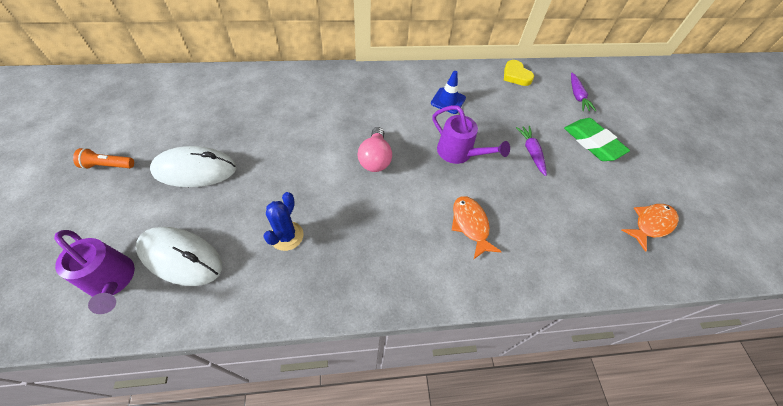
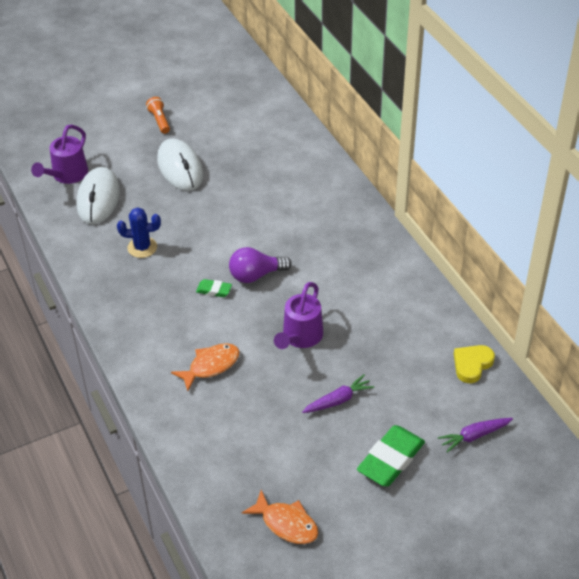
camera: 75 degrees right, 10 degrees down
pink light bulb [358,127,392,172] -> purple light bulb [229,247,292,283]
blue traffic cone [431,71,466,114] -> none
none -> green eraser [196,279,232,297]

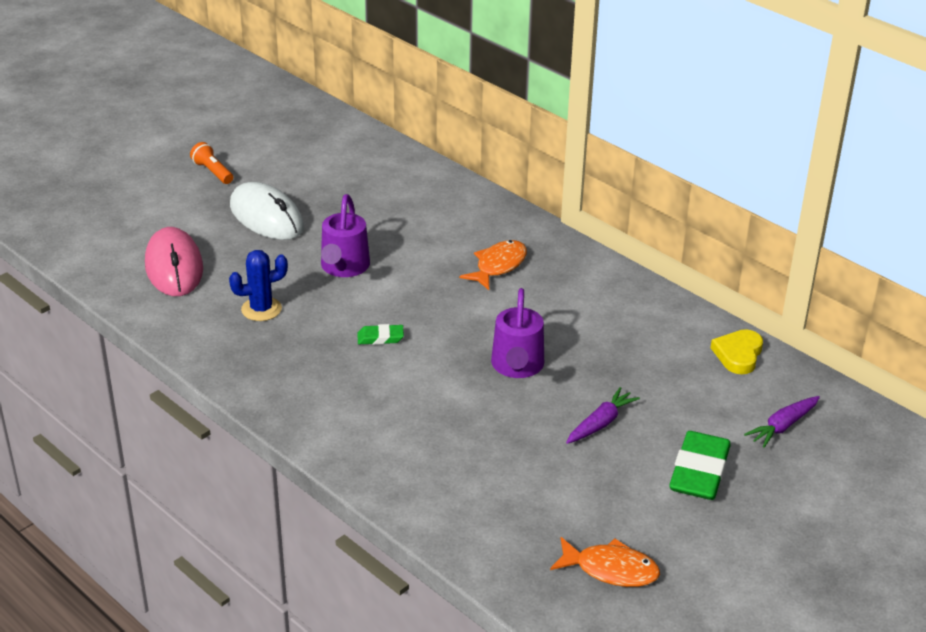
camera: 20 degrees left, 10 degrees down
purple watering can [31,124,88,184] -> purple watering can moved to [321,194,370,277]
white mouse [76,167,120,224] -> pink mouse [145,227,203,296]
orange fish [171,343,240,391] -> orange fish moved to [459,240,527,290]
purple light bulb [229,247,292,283] -> none

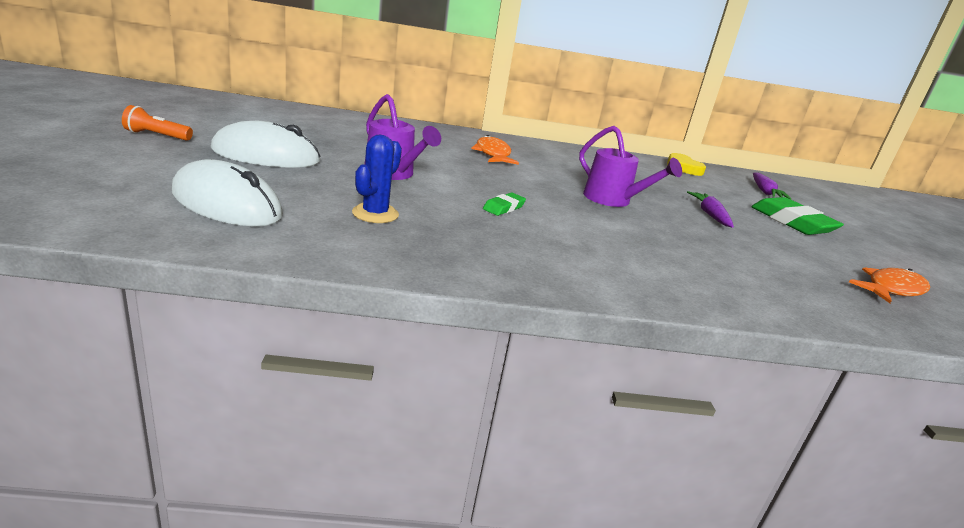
camera: 50 degrees left, 10 degrees down
pink mouse [145,227,203,296] -> white mouse [172,159,283,226]

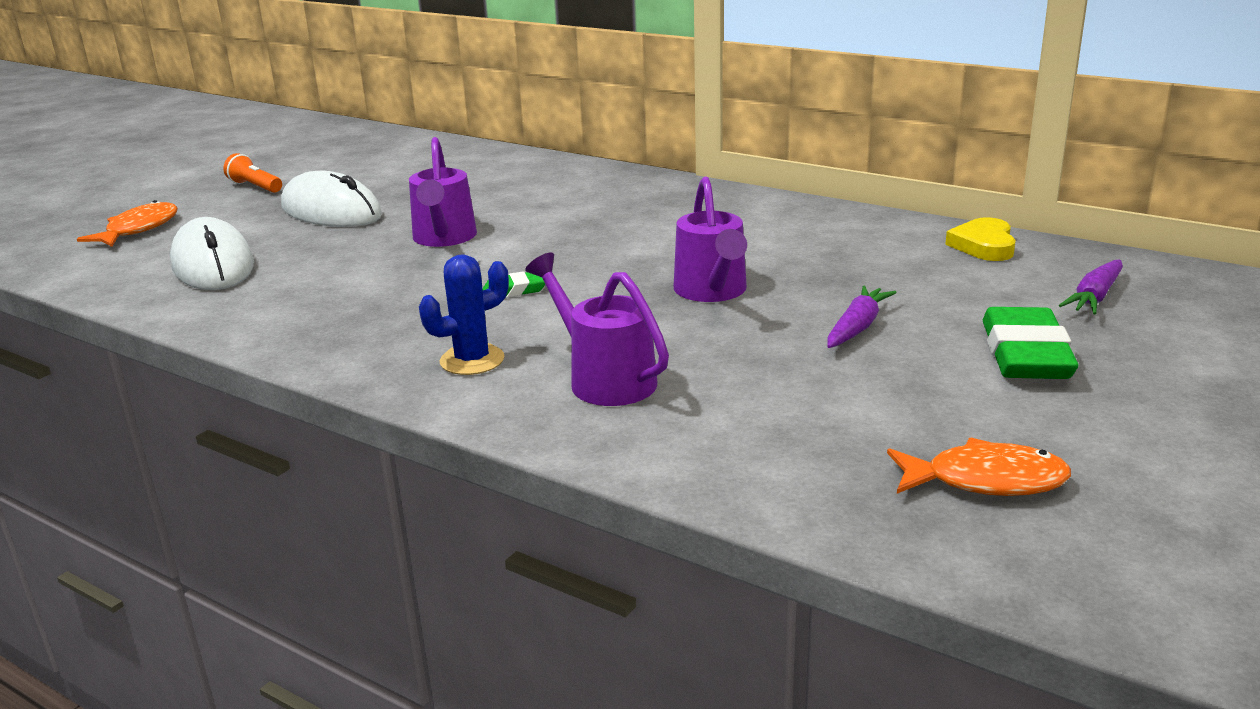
camera: 40 degrees right, 0 degrees up
blue cactus [352,135,402,223] -> blue cactus moved to [419,254,509,375]
orange fish [471,135,519,165] -> orange fish moved to [77,200,178,247]
none -> purple watering can [525,253,669,406]

